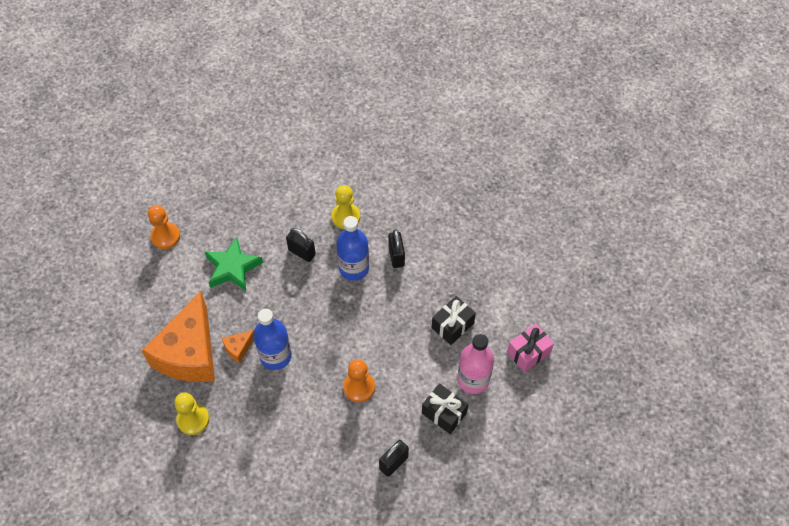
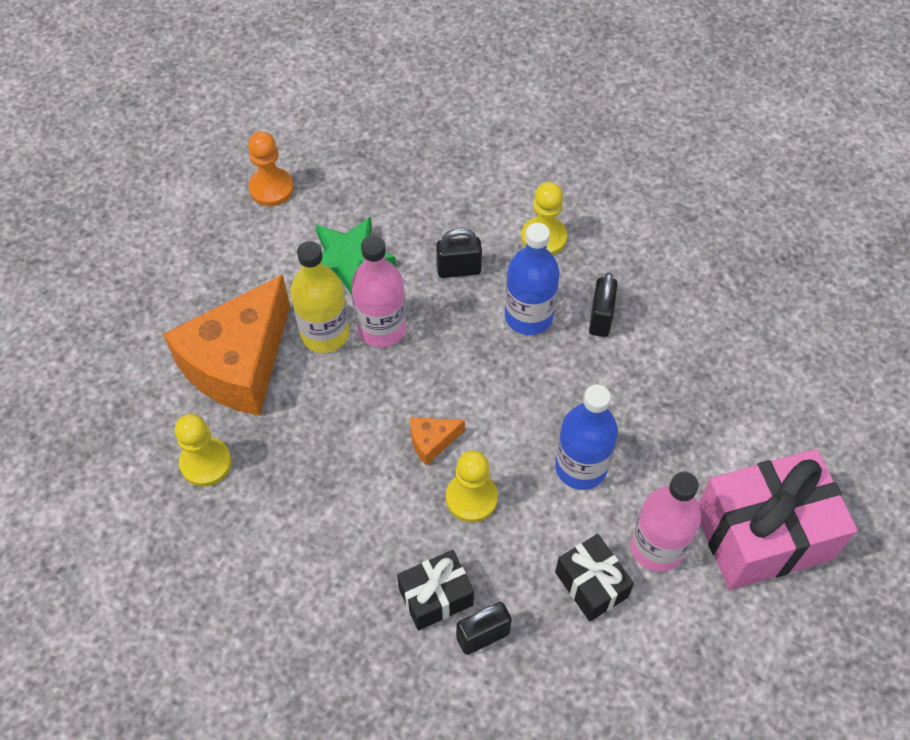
camera: 20 degrees right, 0 degrees up
orange cheese [221,330,254,363] -> orange cheese moved to [410,417,465,466]
blue bottle [253,309,292,370] -> blue bottle moved to [555,385,618,490]
black padlock [286,228,316,262] -> black padlock turned 60 degrees counterclockwise [436,228,482,278]
orange pawn [344,359,375,402] -> yellow pawn [446,450,498,523]
black gift [432,296,476,345] -> black gift moved to [397,550,474,630]
pink gift [507,324,554,372] -> pink gift [698,449,858,590], size x1.90
none -> yellow bottle [290,241,349,353]
none -> pink bottle [351,235,406,347]

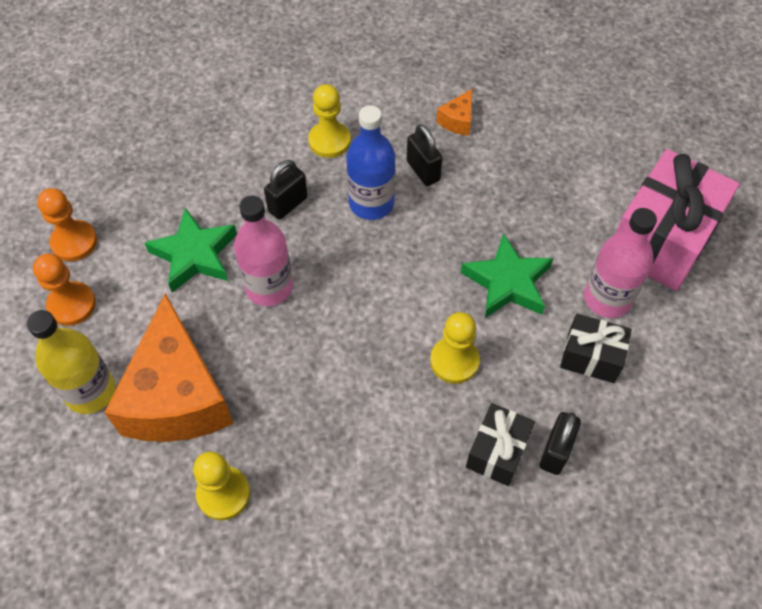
camera: 40 degrees left, 0 degrees up
yellow bottle [290,241,349,353] -> yellow bottle moved to [26,310,115,414]
orange cheese [410,417,465,466] -> orange cheese moved to [436,88,473,136]
blue bottle [555,385,618,490] -> green star [461,233,553,318]
none -> orange pawn [33,253,96,326]

